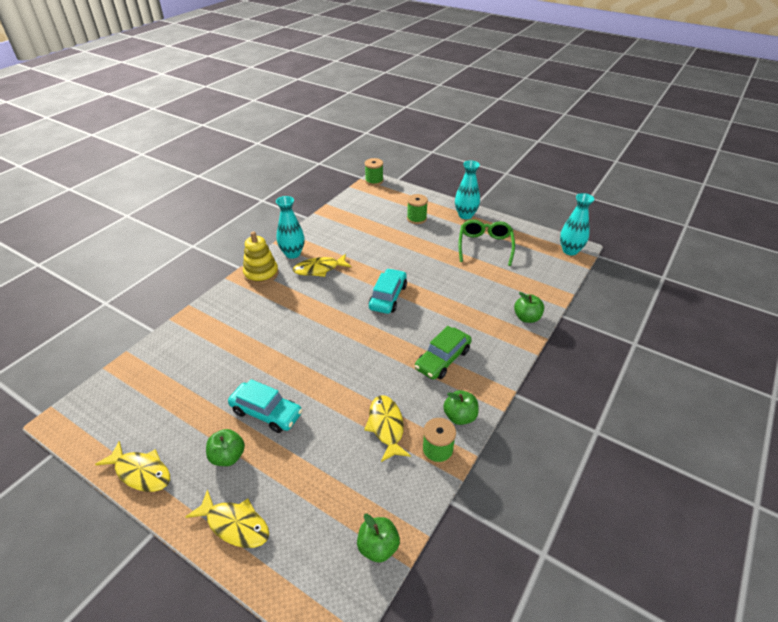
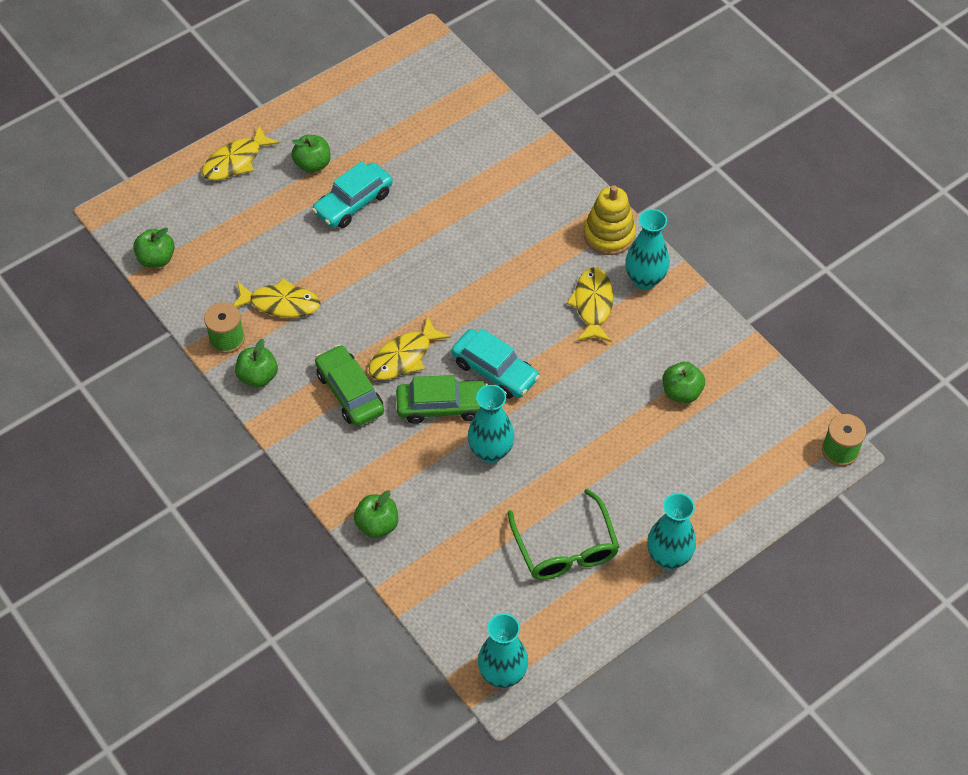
camera: 110 degrees right, 15 degrees up
yellow fish [95,441,170,492] -> yellow fish moved to [369,317,451,380]
green spool [407,194,428,224] -> none
green glasses [458,220,515,266] -> green glasses turned 45 degrees clockwise [508,489,619,580]
none -> green car [396,375,488,424]
none -> turquoise vase [468,385,514,463]
none -> green apple [663,362,705,403]

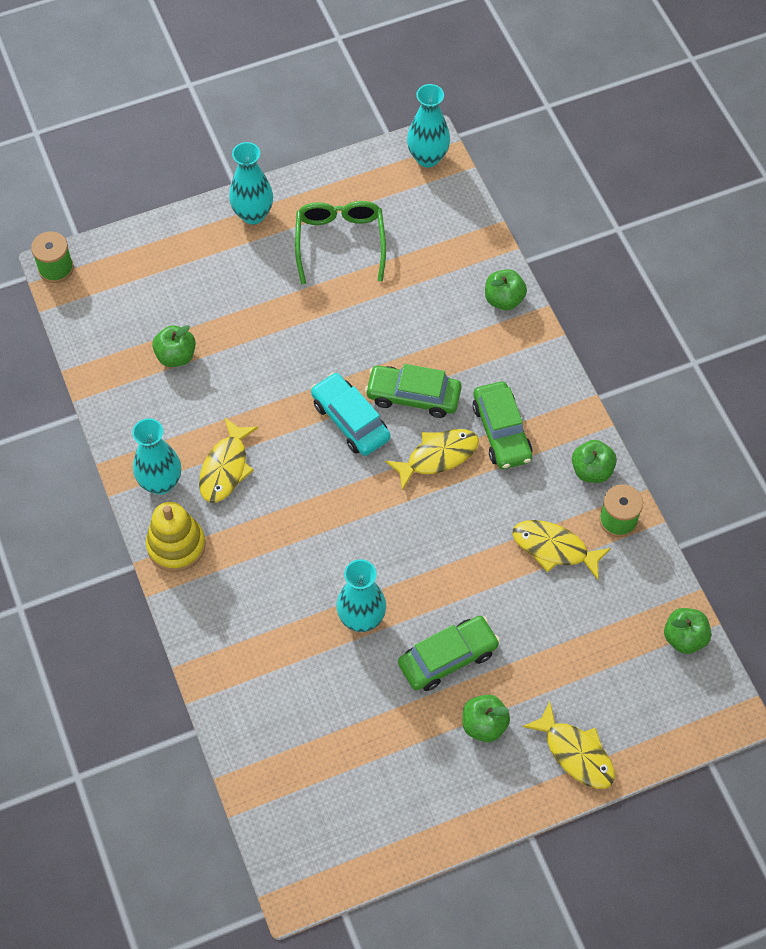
camera: 165 degrees left, 5 degrees up
yellow fish [202,125,280,181] -> yellow fish turned 75 degrees clockwise [522,701,615,789]
turquoise car [312,161,393,228] -> green car [398,616,500,691]
turquoise vase [468,385,514,463] -> turquoise vase moved to [336,559,386,632]

